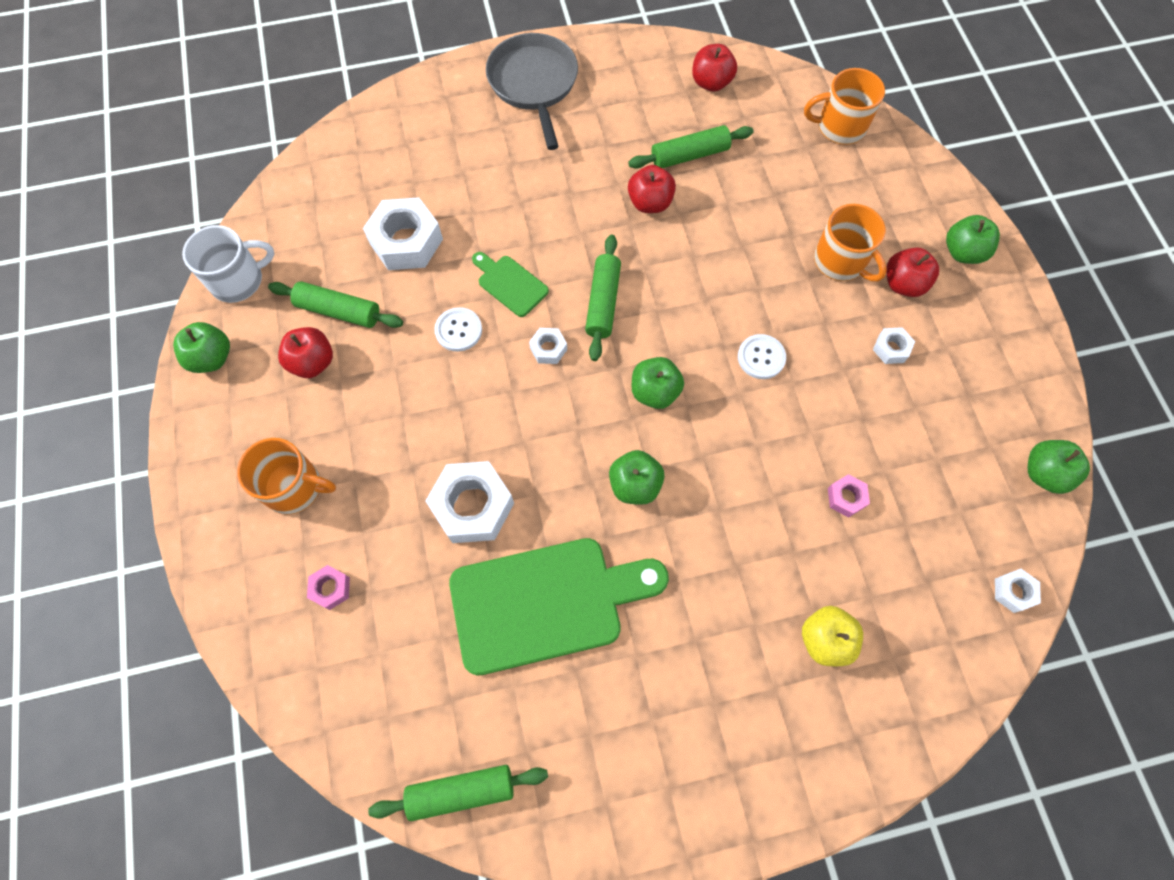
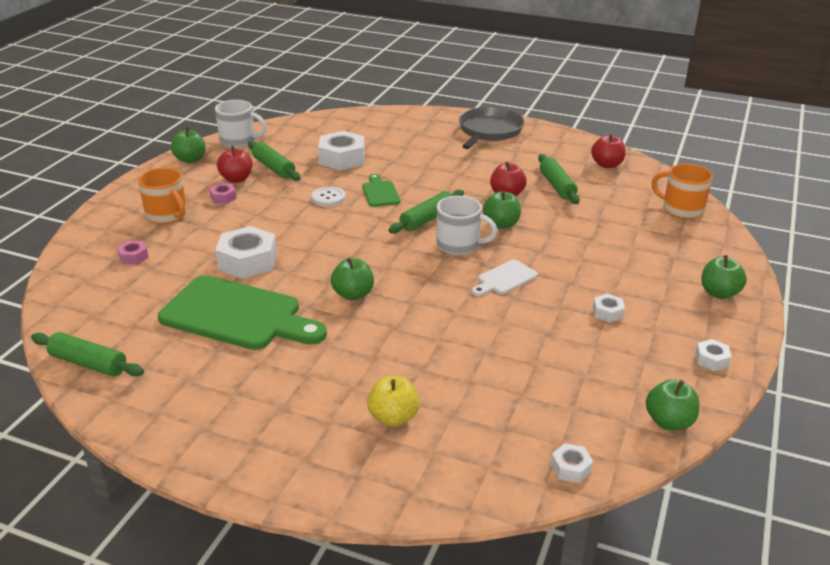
camera: 35 degrees right, 35 degrees down
white nut [529,328,567,364] -> white nut moved to [695,339,732,371]
green rolling pin [628,125,753,169] -> green rolling pin turned 60 degrees clockwise [538,154,580,204]
green apple [632,357,684,409] -> green apple moved to [483,191,521,229]
white button [738,334,786,379] -> white cutting board [472,260,538,296]
orange mug [814,204,887,281] -> none
pink nut [828,474,870,517] -> pink nut moved to [209,183,237,204]
red apple [886,247,939,297] -> none
none -> white mug [437,196,498,255]

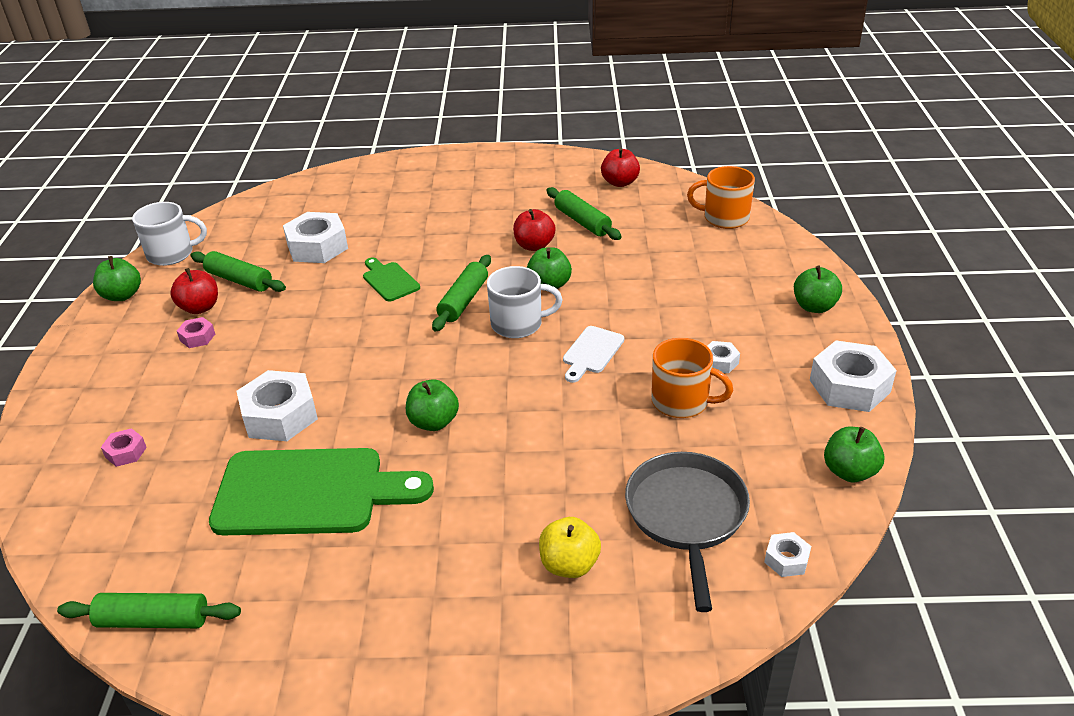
camera: 20 degrees left, 5 degrees up
orange mug [138,168,187,224] -> orange mug moved to [651,338,733,418]
white button [311,186,345,206] -> none
grey pan [459,107,525,149] -> grey pan moved to [625,452,750,612]
white nut [695,339,732,371] -> white nut [810,340,897,412], size x2.05

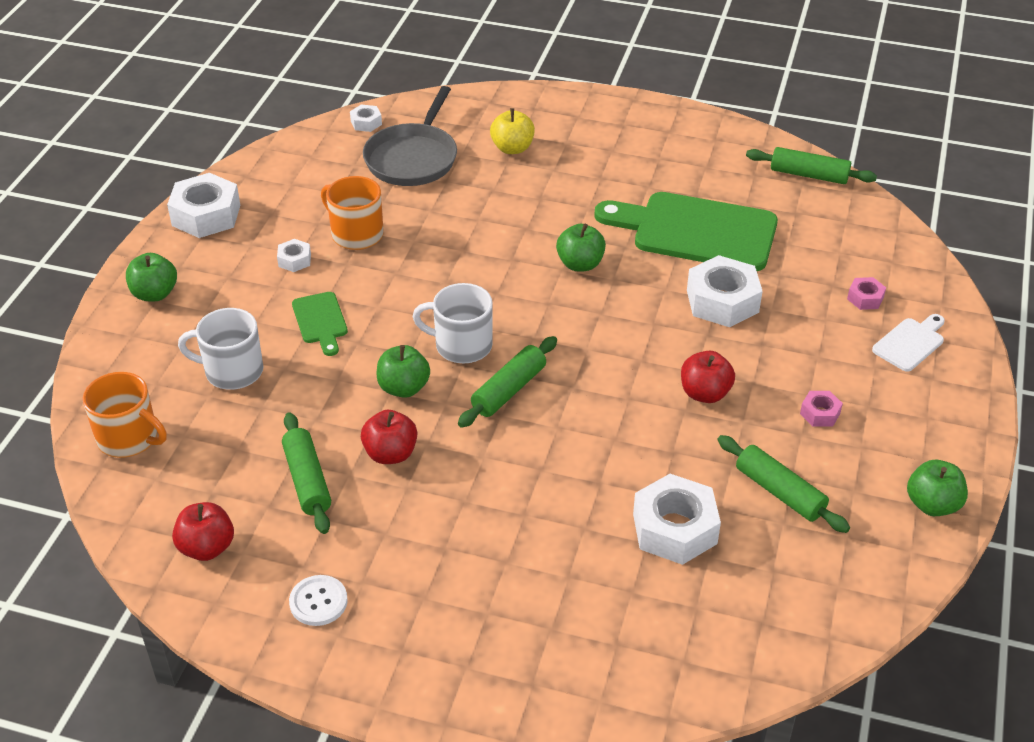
camera: 165 degrees left, 5 degrees up
white mug [132,202,207,266] -> white mug moved to [178,308,263,390]
red apple [170,268,218,314] -> red apple moved to [681,351,735,403]
green cutting board [363,258,420,301] -> green cutting board moved to [292,292,348,356]
white cutting board [563,326,624,383] -> white cutting board moved to [872,314,945,372]
green apple [824,427,885,482] -> none
none -> white button [289,575,348,626]

